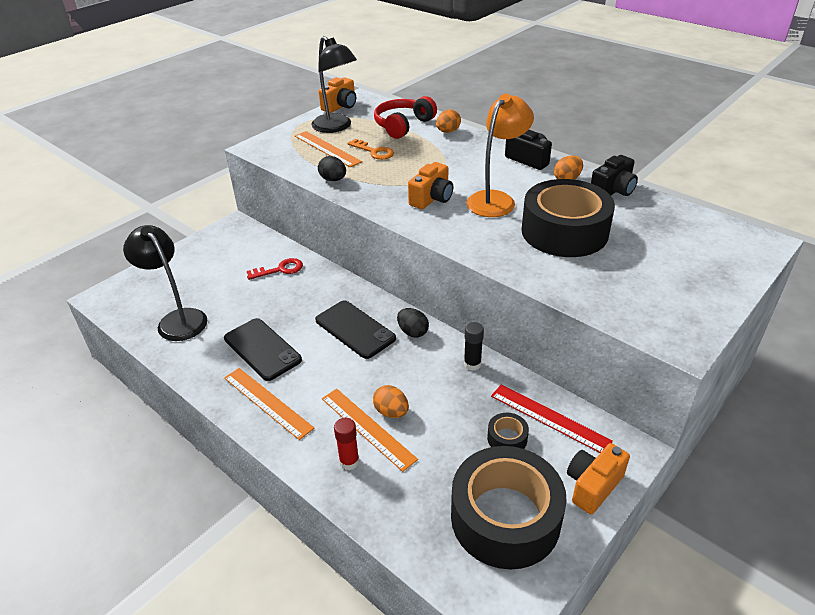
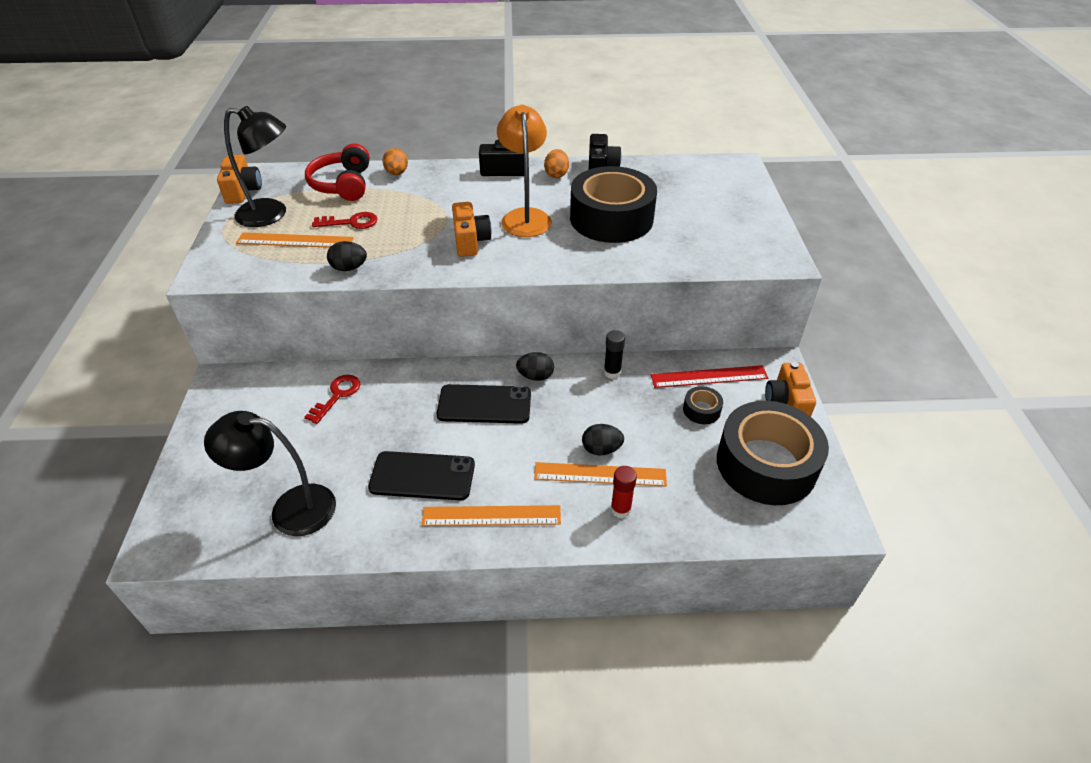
camera: 45 degrees left, 5 degrees up
orange key [347,139,394,160] -> red key [312,212,377,229]
orange egg [373,385,409,418] -> black egg [582,424,624,455]

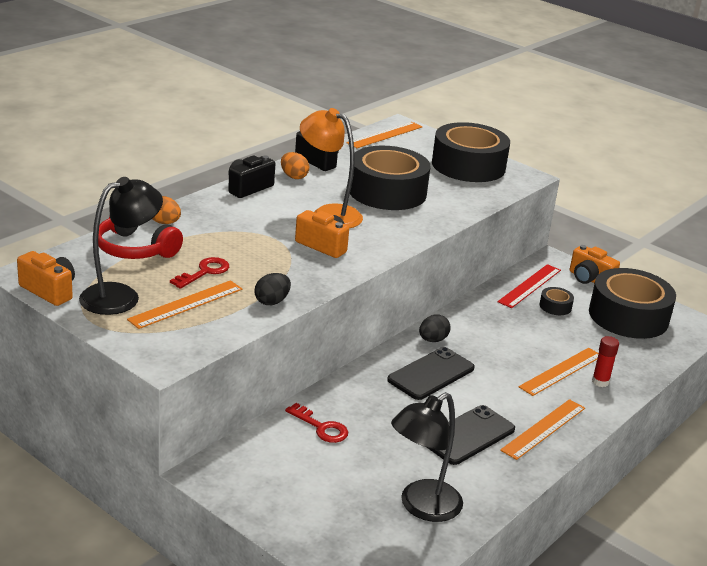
camera: 50 degrees left, 15 degrees down
red key [305,375,360,424] -> red key turned 150 degrees clockwise [285,403,348,443]
black egg [582,424,624,455] -> none
black glue stick [604,330,625,379] -> none
none -> orange ruler [346,122,422,148]
none -> black tape [432,122,510,182]

